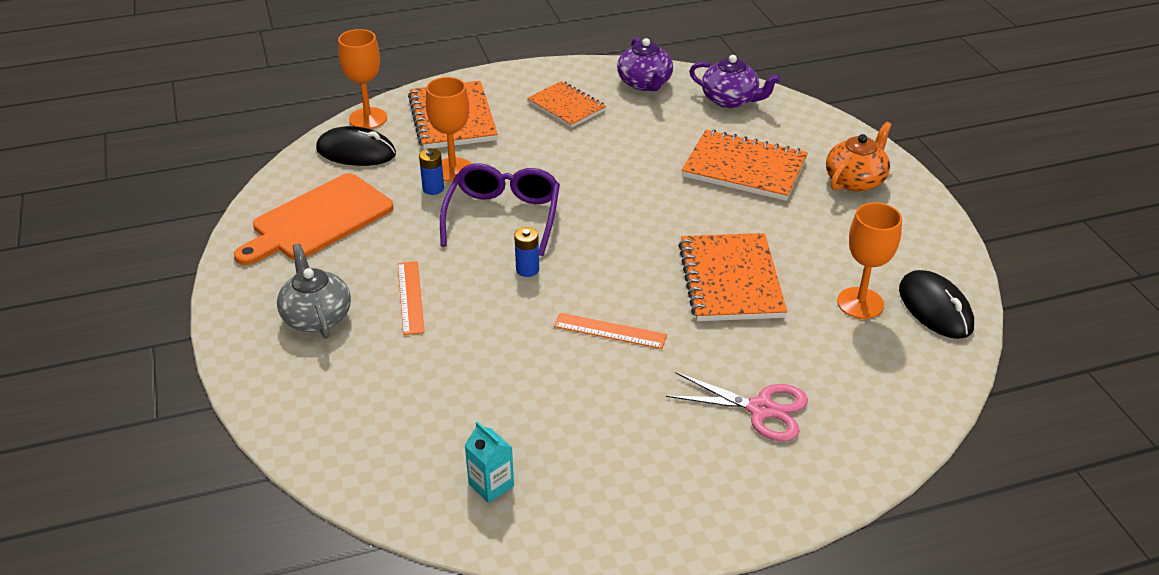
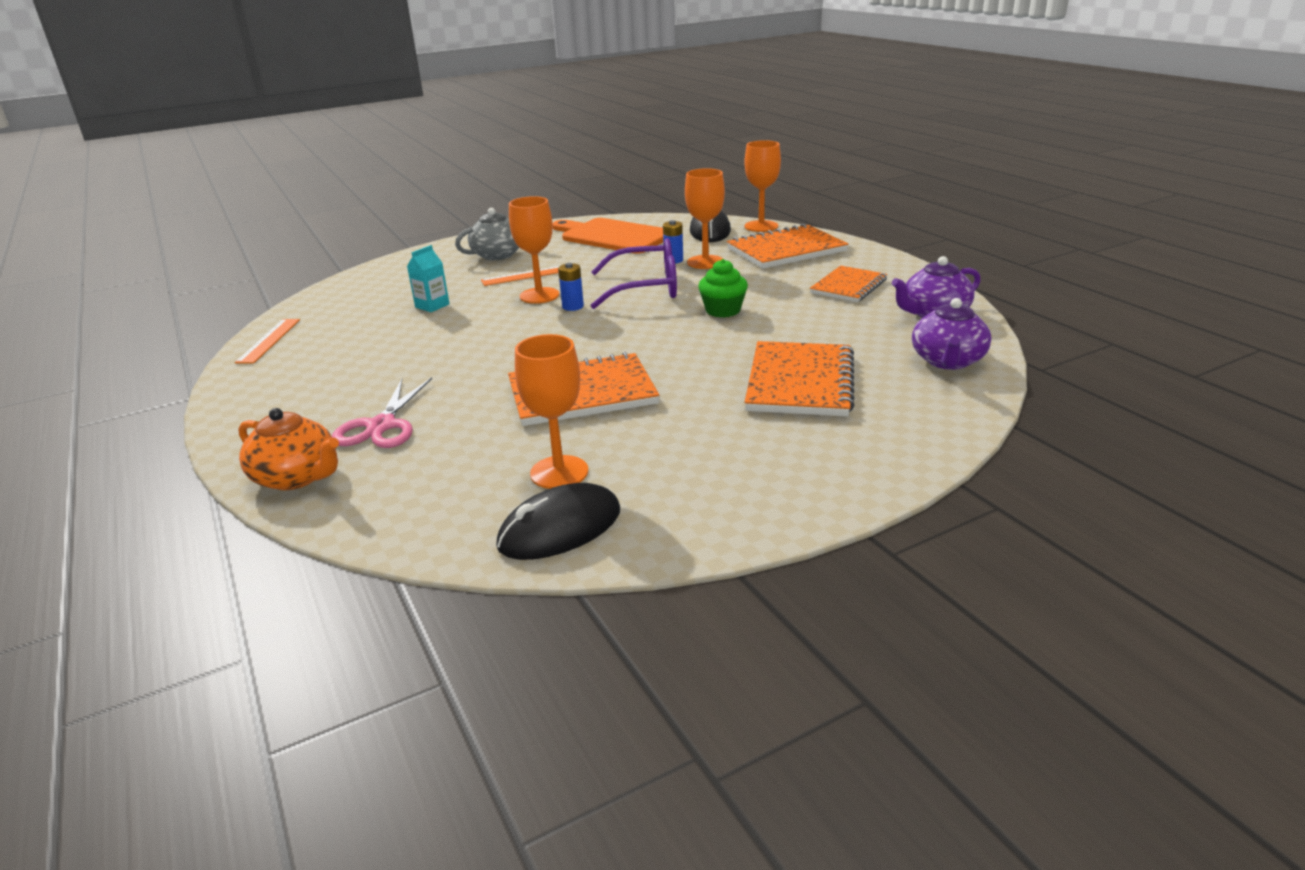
camera: 80 degrees right, 10 degrees down
turquoise carton [465,421,514,503] -> turquoise carton moved to [407,245,450,312]
orange ruler [554,313,667,349] -> orange ruler moved to [235,319,300,363]
orange teapot [826,122,892,192] -> orange teapot moved to [238,408,339,490]
none -> orange goblet [509,196,559,304]
none -> green cupcake [698,259,748,318]

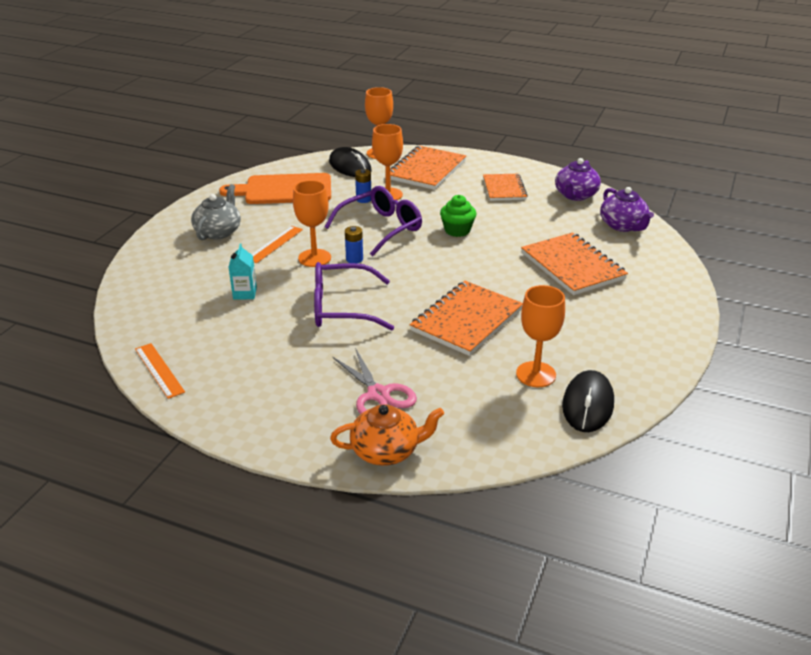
camera: 40 degrees left, 5 degrees up
none -> purple glasses [314,262,394,331]

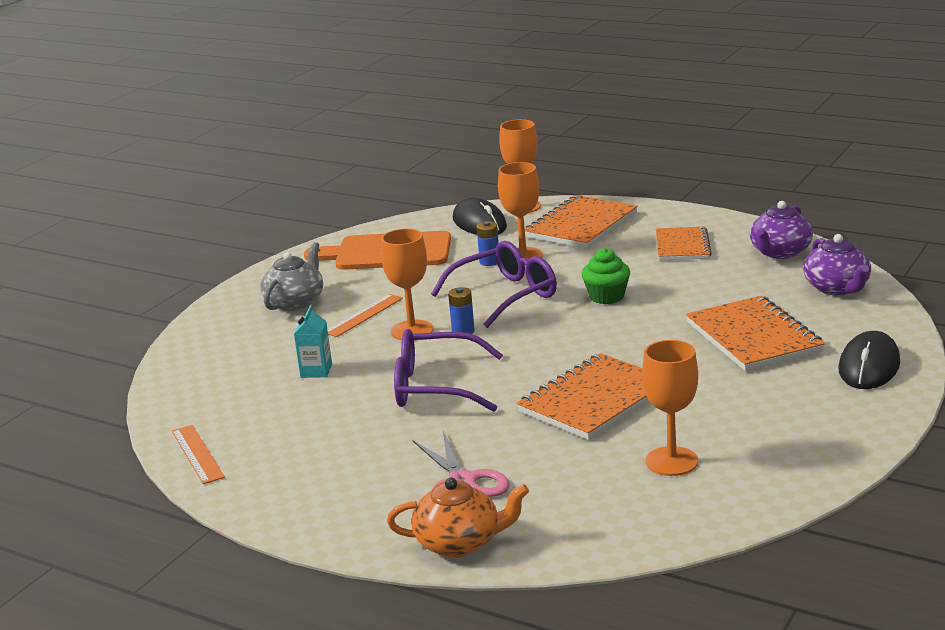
camera: 10 degrees right, 10 degrees down
black mouse [562,370,614,432] -> black mouse moved to [838,331,900,389]

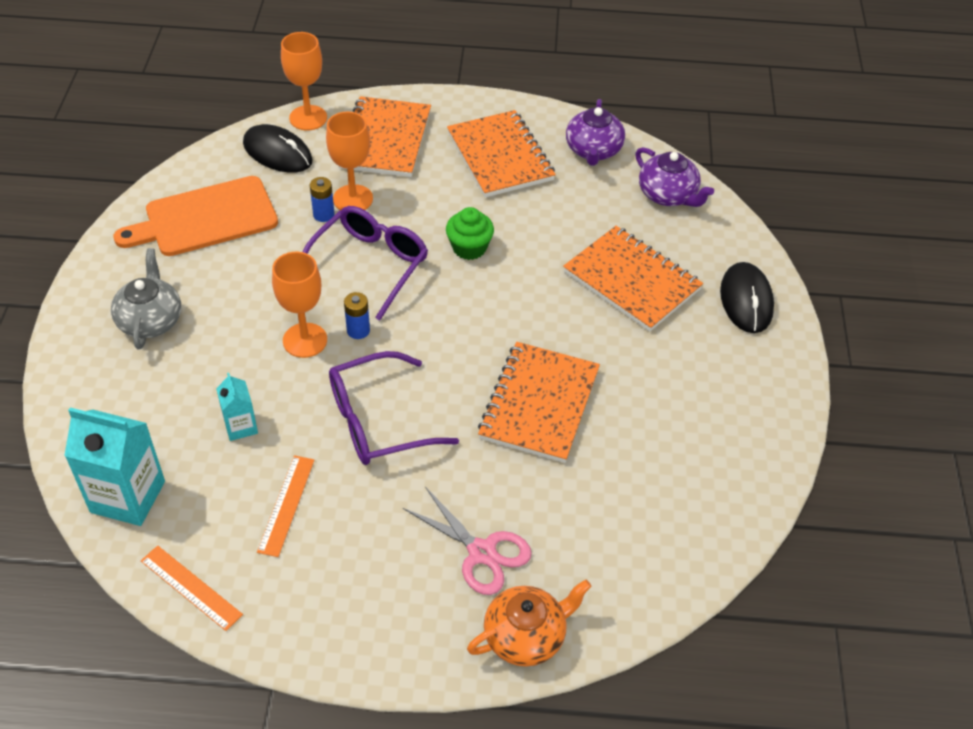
camera: 30 degrees left, 25 degrees up
orange ruler [327,294,403,337] -> orange ruler moved to [257,455,315,557]
orange goblet [642,340,698,476] -> none
orange notebook [656,226,712,261] -> orange notebook [447,110,556,197], size x1.53
none -> turquoise carton [64,408,165,526]

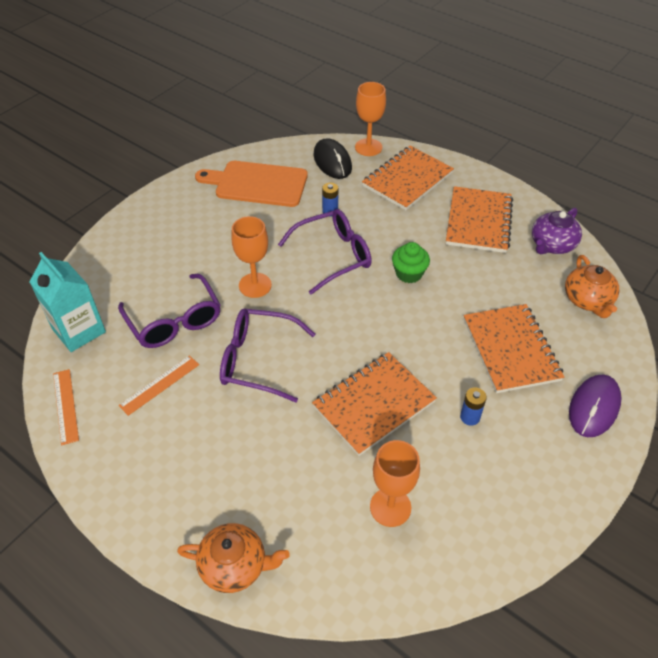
camera: 35 degrees right, 0 degrees up
grey teapot [111,248,181,349] -> none
turquoise carton [216,373,258,441] -> purple glasses [118,274,220,348]
orange goblet [326,111,373,210] -> orange goblet moved to [370,440,420,527]
blue battery [344,292,370,339] -> blue battery moved to [460,387,487,426]
pink scissors [403,487,532,595] -> none
purple teapot [635,147,714,207] -> orange teapot [565,255,619,318]
black mouse [720,262,774,333] -> purple mouse [569,375,621,437]

